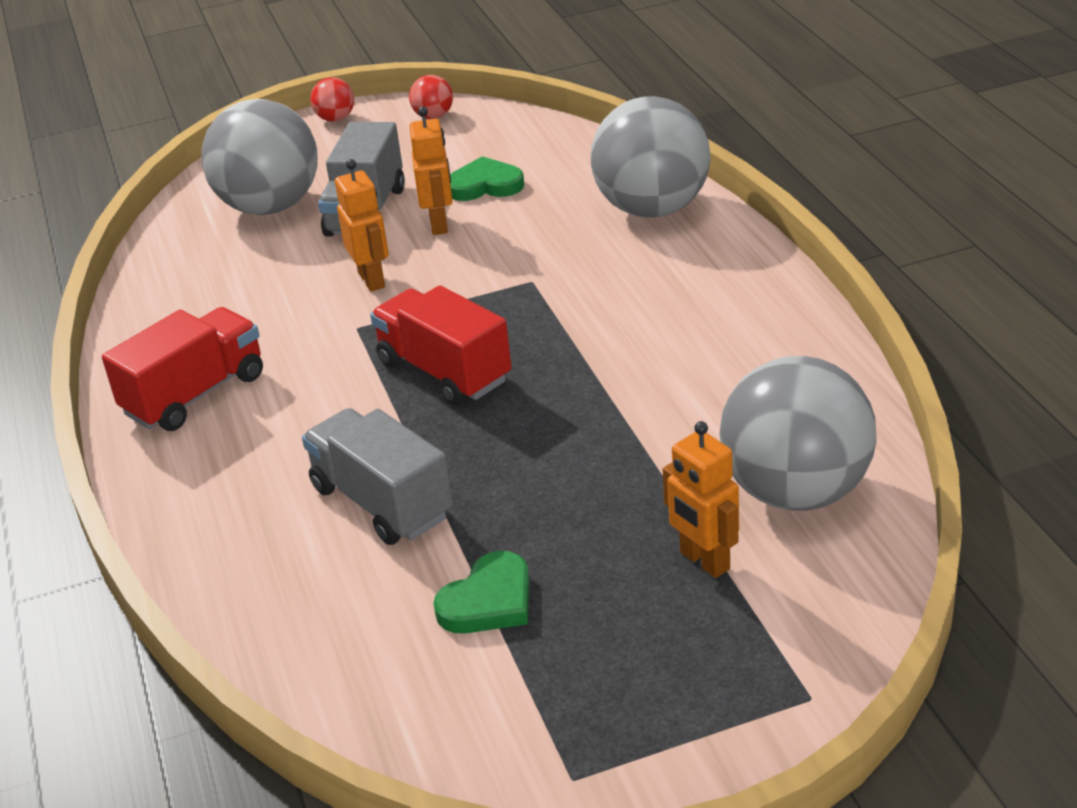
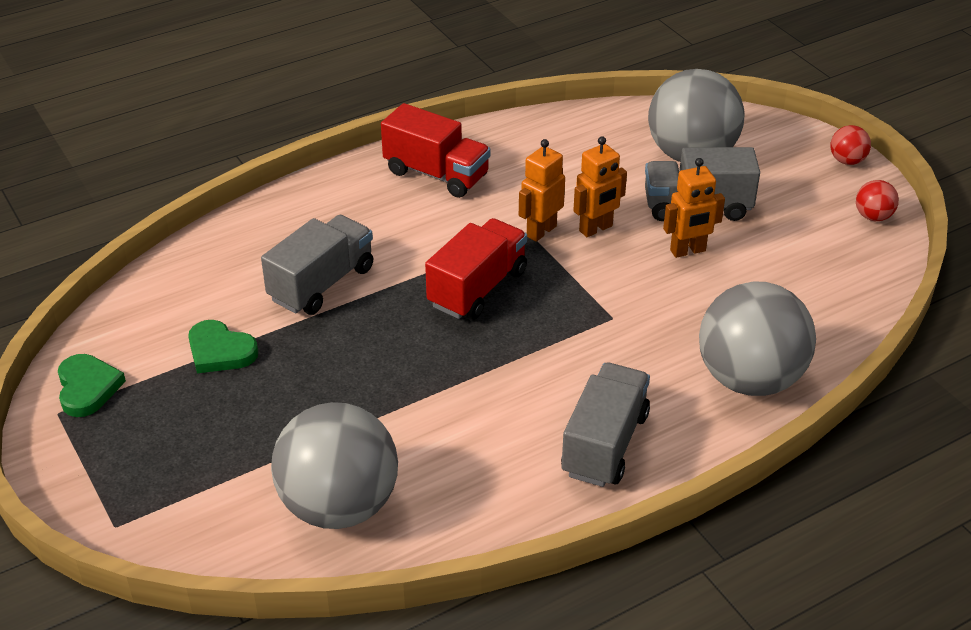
camera: 75 degrees right, 5 degrees up
green heart [450,156,524,201] -> green heart moved to [58,354,126,417]
orange robot [663,421,739,578] -> orange robot moved to [519,139,565,242]
none -> grey truck [561,362,650,487]

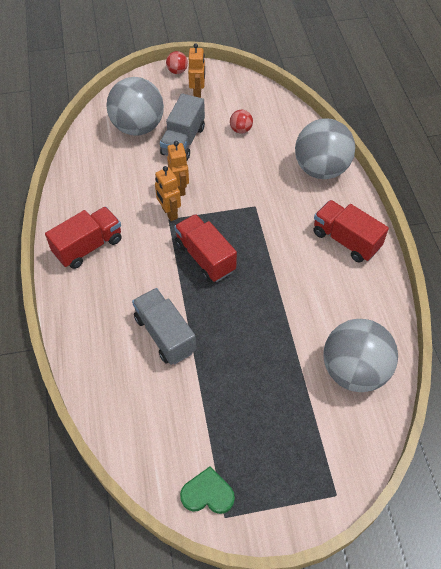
camera: 70 degrees left, 15 degrees up
green heart [188,320,258,373] -> none
grey truck [561,362,650,487] -> red truck [314,200,389,263]
orange robot [663,158,725,258] -> orange robot moved to [188,43,205,98]
red ball [856,180,899,221] -> red ball moved to [230,110,253,134]

